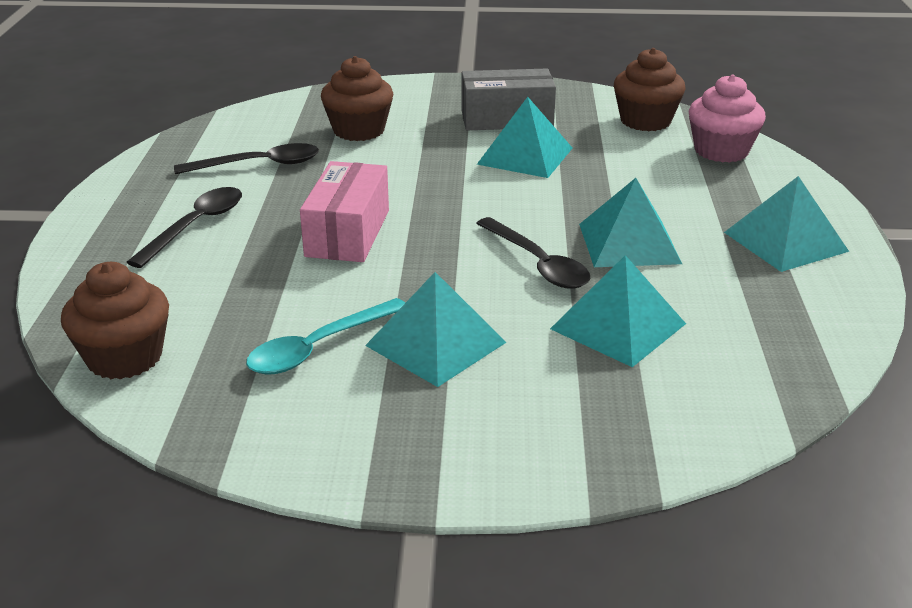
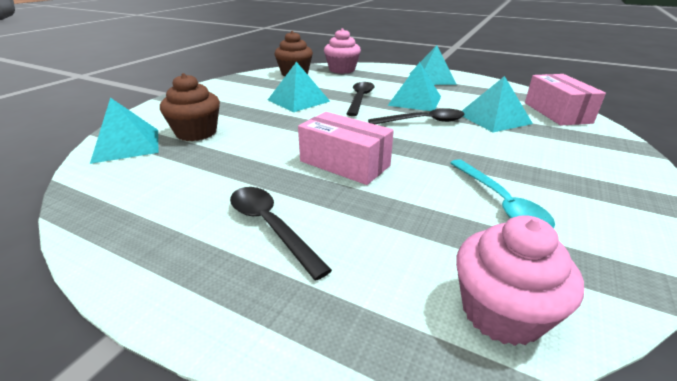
camera: 65 degrees left, 0 degrees up
brown cupcake [61,262,169,379] -> pink cupcake [456,215,584,346]
black spoon [174,143,319,174] -> black spoon moved to [347,82,374,116]
turquoise pyramid [365,272,507,387] -> turquoise pyramid moved to [90,98,158,164]
grey box [461,69,556,130] -> none
none -> pink box [525,74,606,126]

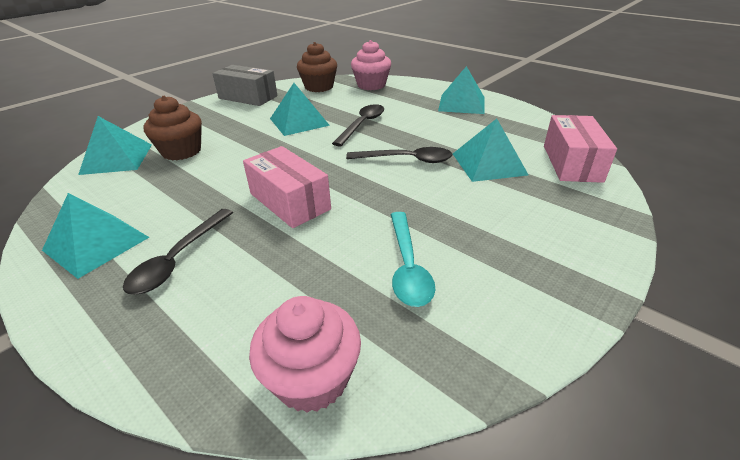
camera: 15 degrees right, 5 degrees up
black spoon [230,187,332,281] -> black spoon turned 135 degrees counterclockwise [123,209,233,294]
turquoise pyramid [387,62,441,111] -> turquoise pyramid moved to [42,193,149,279]
none -> grey box [212,65,278,106]

